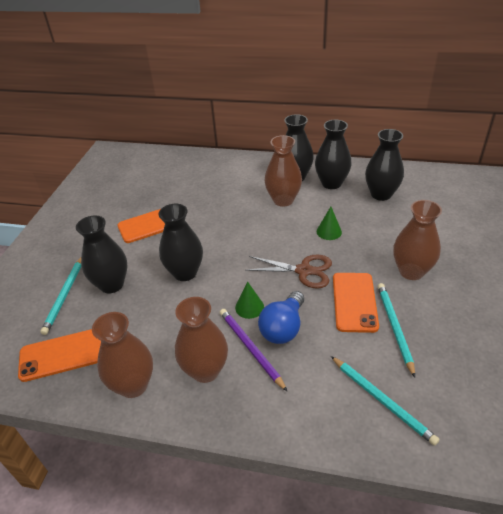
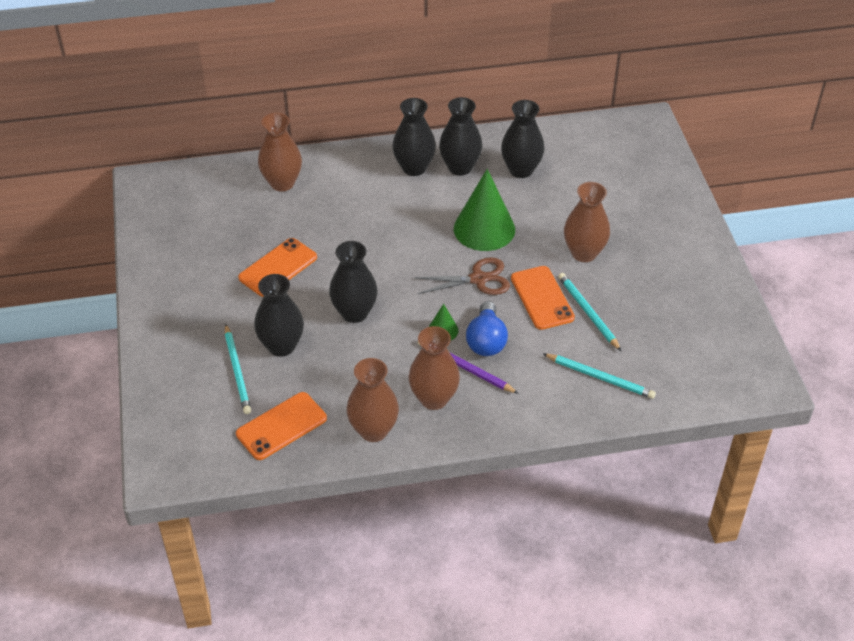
camera: 25 degrees left, 5 degrees up
brown vase [265,135,302,207] -> brown vase moved to [258,113,302,191]
green cone [317,207,342,240] -> green cone [454,169,515,251], size x2.17

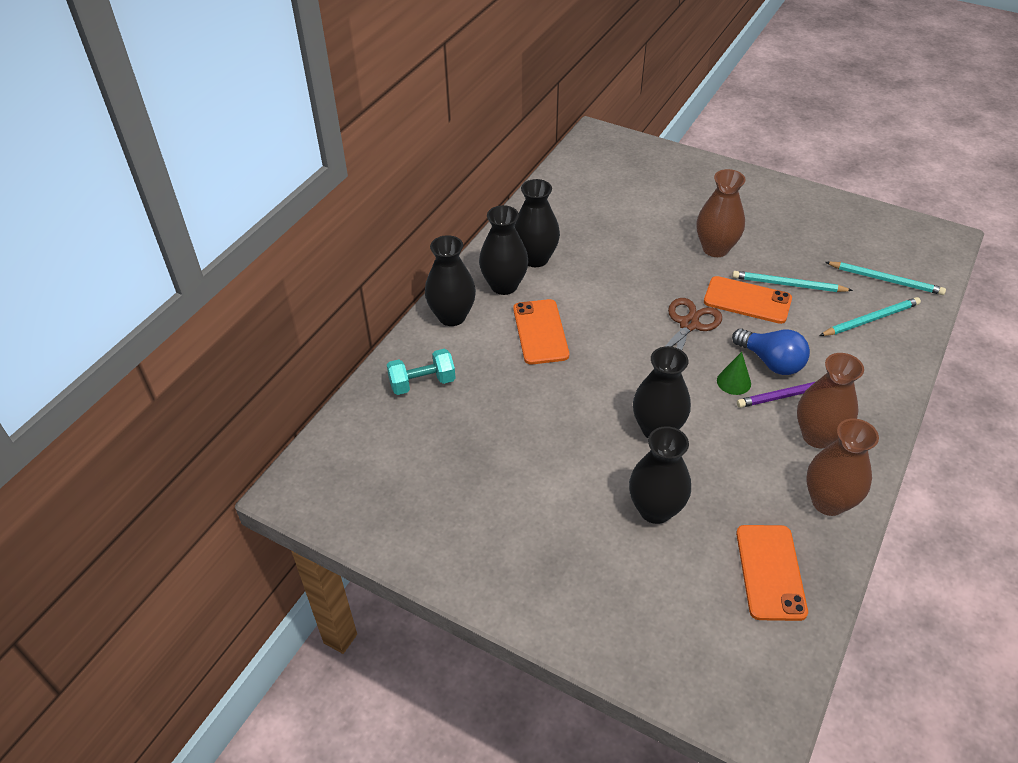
camera: 50 degrees left, 0 degrees up
turquoise pencil [225,324,251,414] -> turquoise pencil moved to [825,262,946,295]
orange phone [238,238,317,297] -> orange phone moved to [513,299,569,364]
brown vase [258,113,302,191] -> turquoise dumbbell [387,349,456,395]
green cone [454,169,515,251] -> none
black vase [501,100,545,178] -> black vase moved to [425,235,476,326]

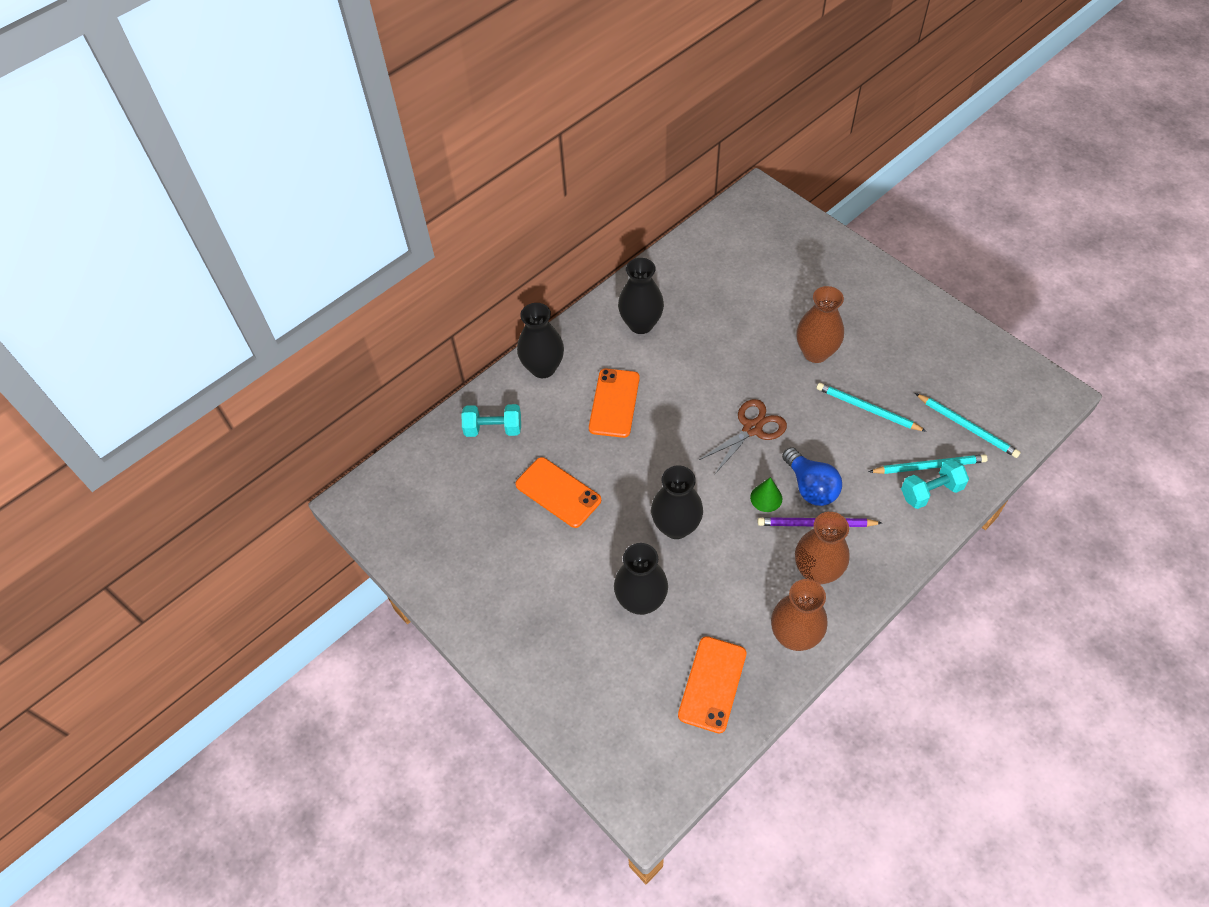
camera: 20 degrees right, 10 degrees up
black vase [479,205,528,295] -> none
orange phone [704,276,792,324] -> orange phone moved to [515,457,601,528]
none -> turquoise dumbbell [901,459,969,509]

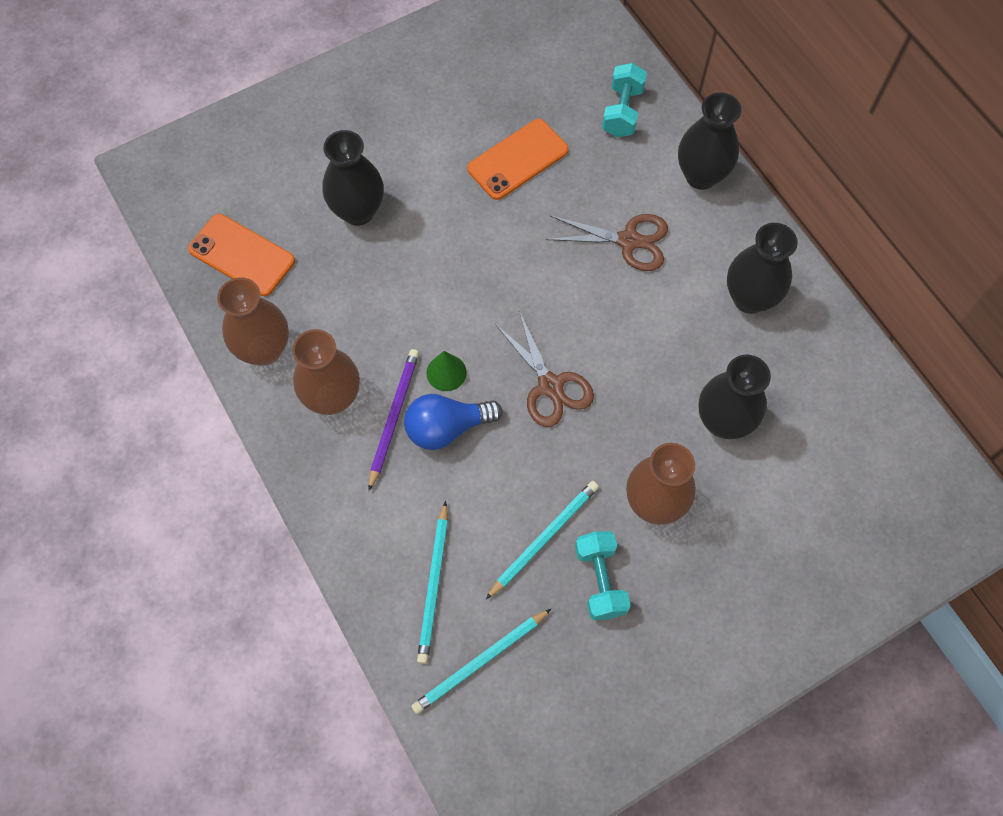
camera: 100 degrees right, 10 degrees up
orange phone [589,368,640,438] -> brown scissors [546,214,668,271]
black vase [651,466,703,539] -> black vase moved to [699,355,771,439]
turquoise dumbbell [901,459,969,509] -> turquoise dumbbell moved to [575,531,631,620]

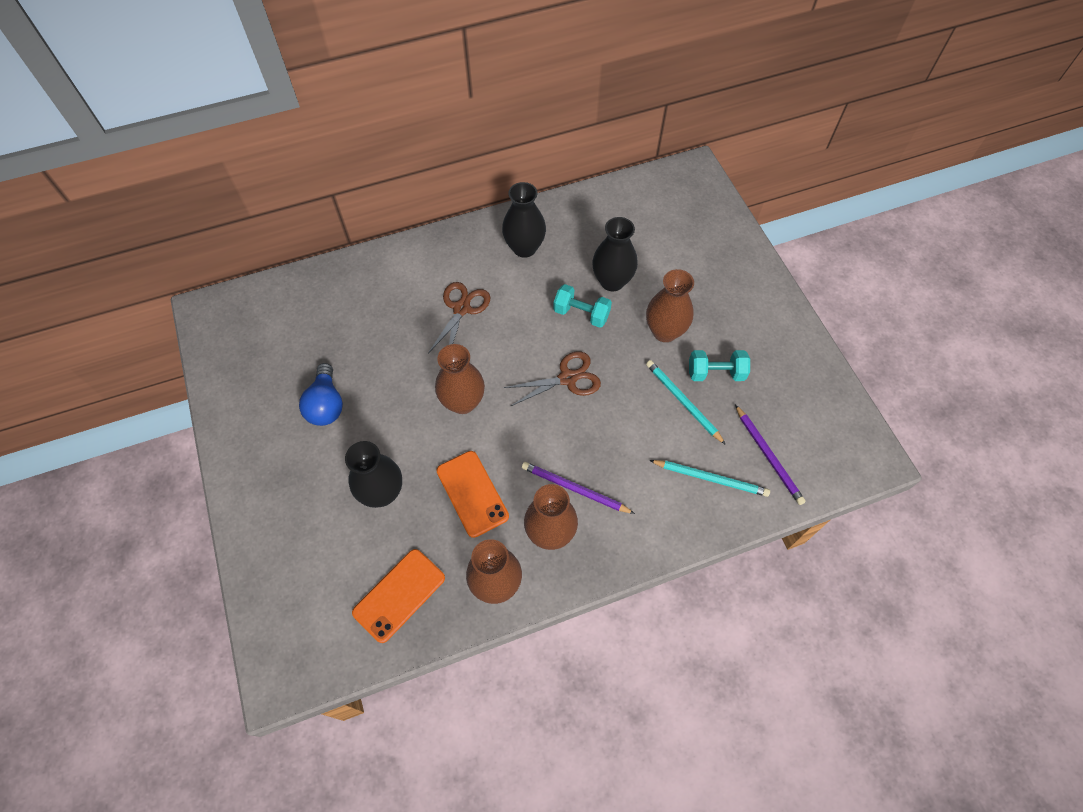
camera: 80 degrees left, 5 degrees down
blue light bulb [404,394,502,450] -> blue light bulb moved to [299,363,343,426]
turquoise pencil [411,609,551,714] -> purple pencil [735,405,806,505]
green cone [426,351,467,391] -> none
orange phone [467,119,569,200] -> orange phone moved to [436,451,509,538]
turquoise dumbbell [602,63,647,137] -> turquoise dumbbell moved to [553,284,612,328]
black vase [678,92,742,190] -> none
none -> brown vase [435,344,485,414]

